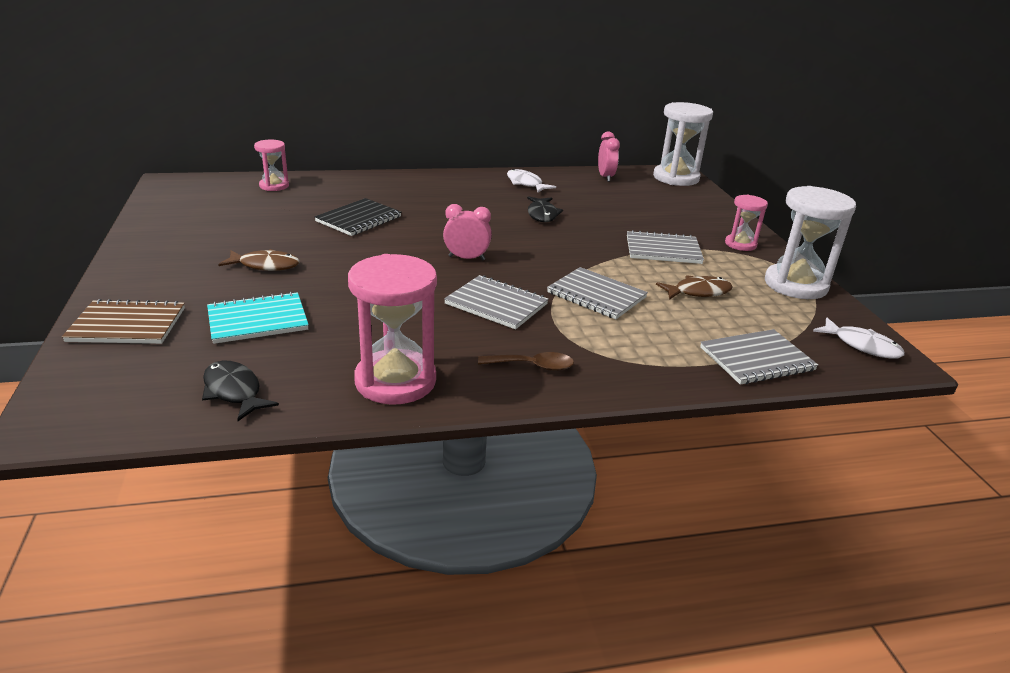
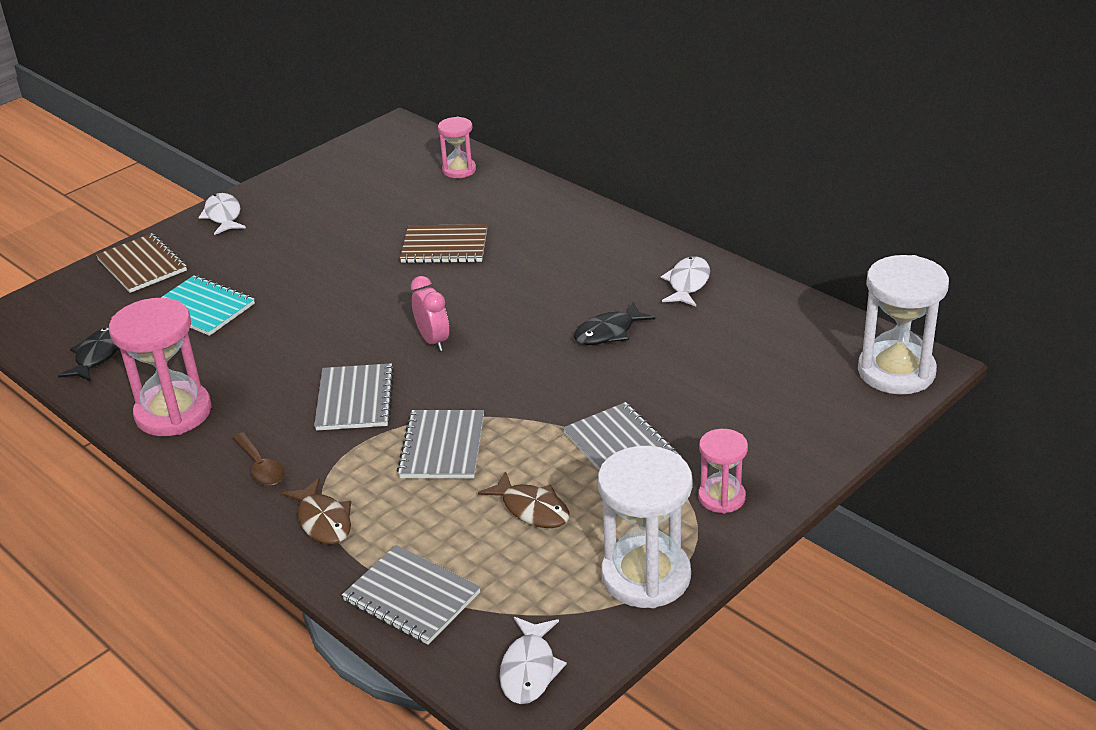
camera: 60 degrees right, 5 degrees up
brown fish [218,249,300,271] -> brown fish moved to [282,478,351,545]
black notebook [314,198,402,236] -> brown notebook [400,224,487,263]
pink clock [598,131,620,182] -> none
none -> white fish [198,193,246,235]

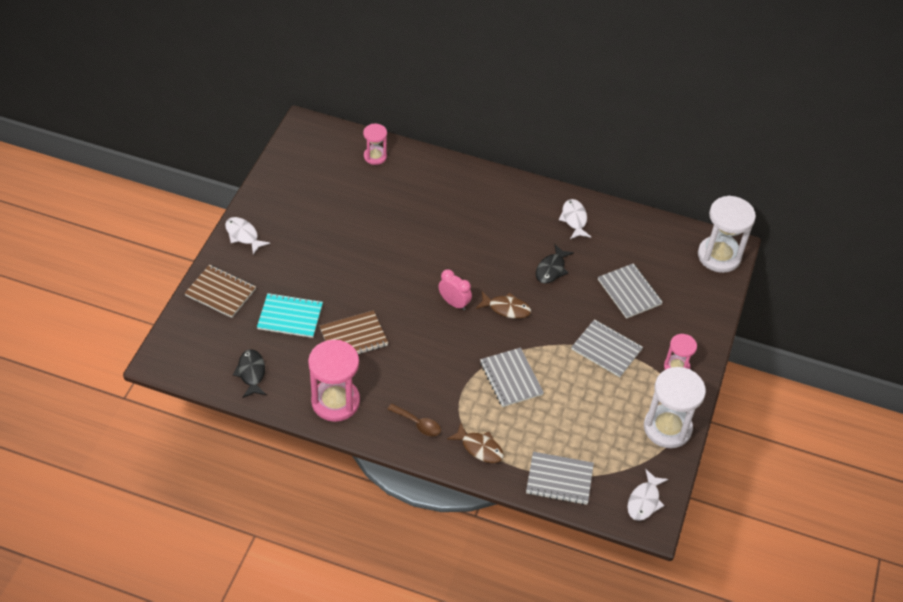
camera: 30 degrees left, 15 degrees up
grey notebook [314,363,394,431] -> grey notebook moved to [598,264,663,319]
brown notebook [400,224,487,263] -> brown notebook moved to [320,310,388,354]
brown fish [478,471,569,528] -> brown fish moved to [476,291,531,319]
white fish [499,617,567,704] -> white fish turned 45 degrees clockwise [627,469,668,521]

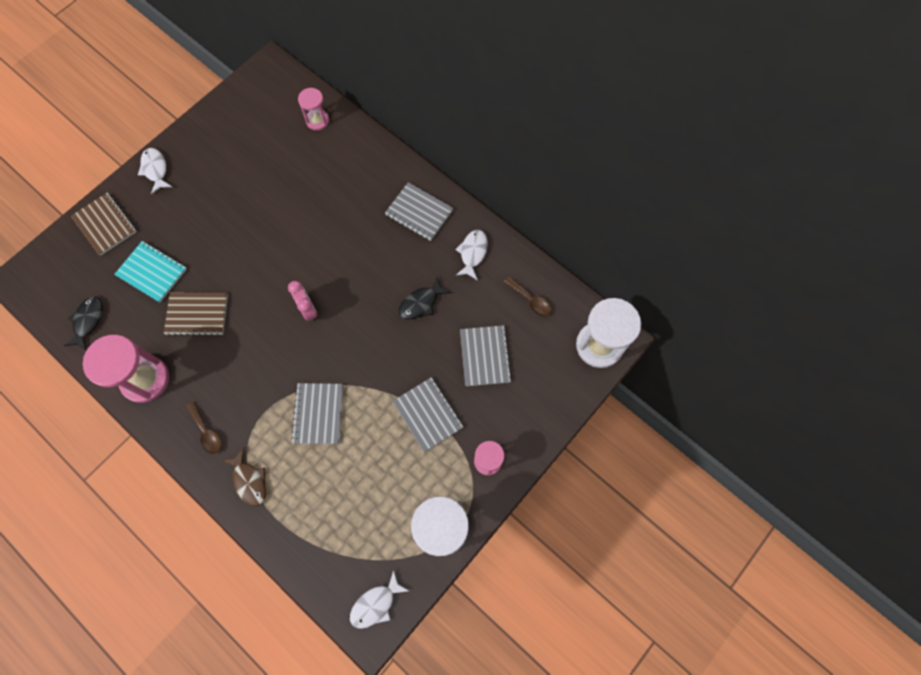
camera: 25 degrees right, 20 degrees up
brown fish [476,291,531,319] -> none
grey notebook [526,452,594,505] -> grey notebook moved to [385,182,454,241]
none -> brown spoon [504,277,552,317]

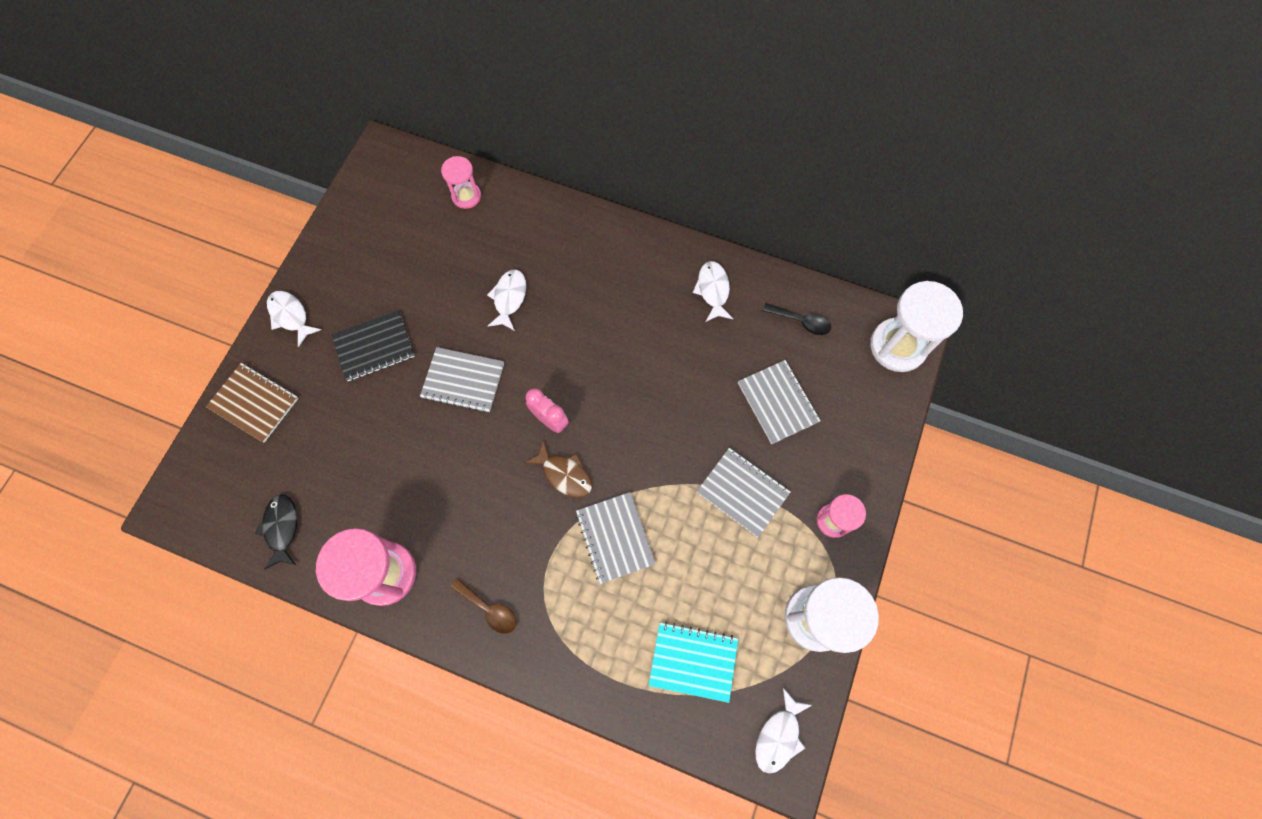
camera: 20 degrees left, 0 degrees up
turquoise notebook [114,241,187,302] -> turquoise notebook moved to [649,622,738,703]
brown notebook [164,293,228,336] -> none
brown fish [222,447,266,506] -> brown fish moved to [525,441,592,498]
grey notebook [385,182,454,241] -> grey notebook moved to [420,347,504,413]
black fish [399,277,451,319] -> none
brown spoon [504,277,552,317] -> black spoon [763,303,831,335]
none -> black notebook [331,310,415,381]
none -> white fish [487,269,526,331]

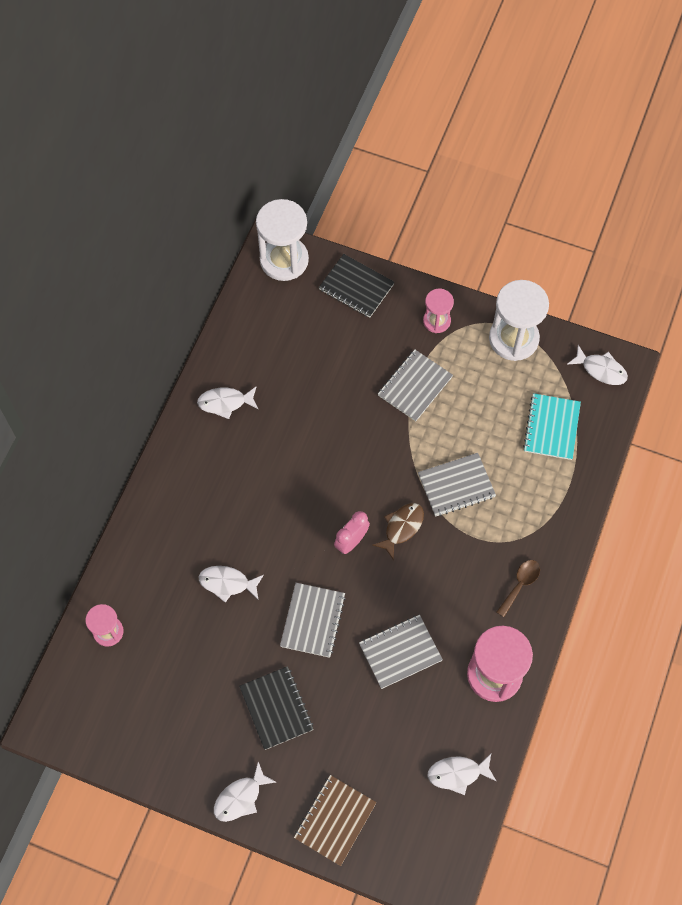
camera: 90 degrees left, 5 degrees down
black fish [255,494,297,569] -> white fish [427,754,496,795]
grey notebook [738,360,821,444] -> grey notebook moved to [359,615,443,689]
black spoon [763,303,831,335] -> none
none -> black notebook [319,254,395,317]

